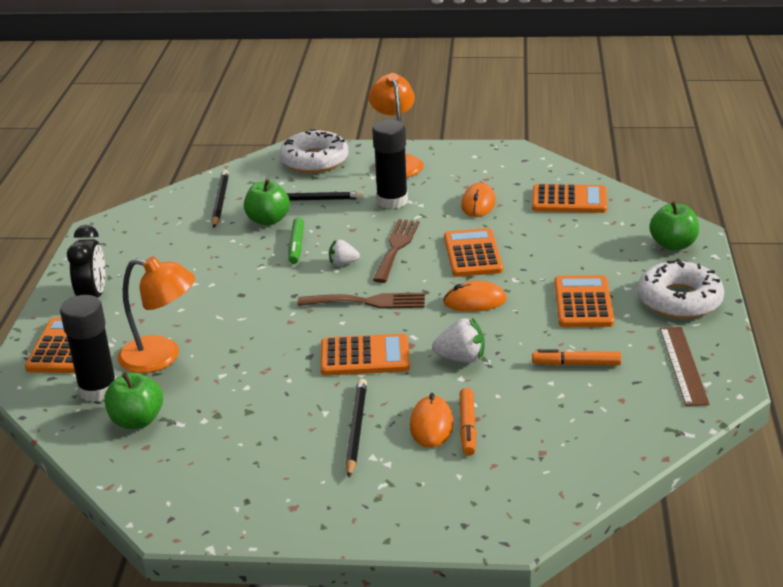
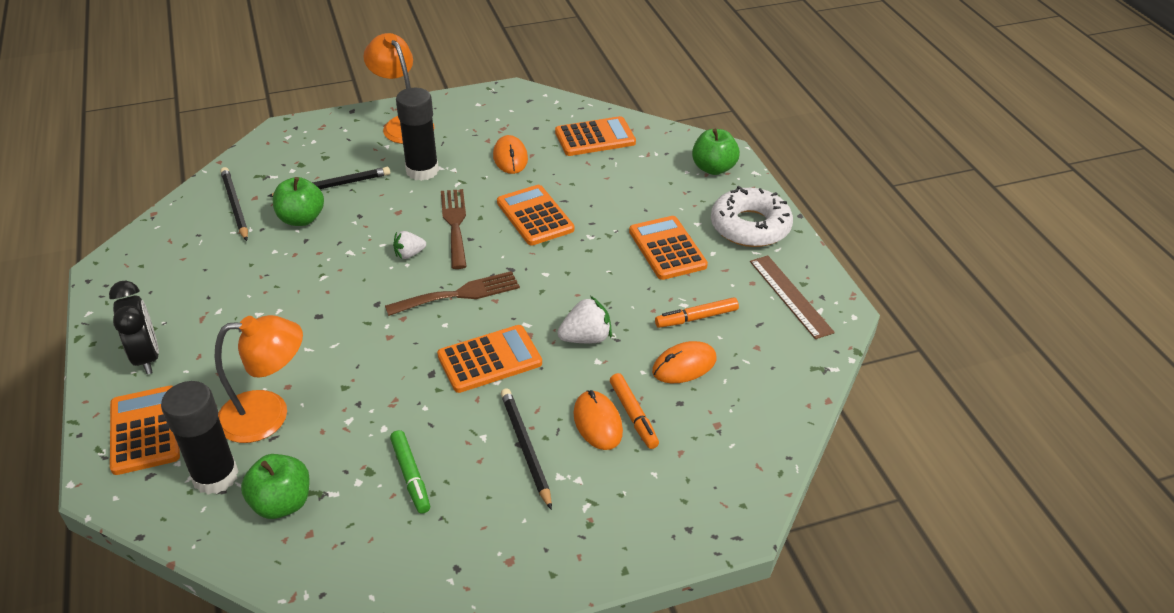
camera: 25 degrees left, 10 degrees up
white donut [280,129,348,173] -> none
green marker [289,218,304,264] -> green marker moved to [390,430,430,514]
orange mouse [443,281,507,312] -> orange mouse moved to [652,341,717,383]

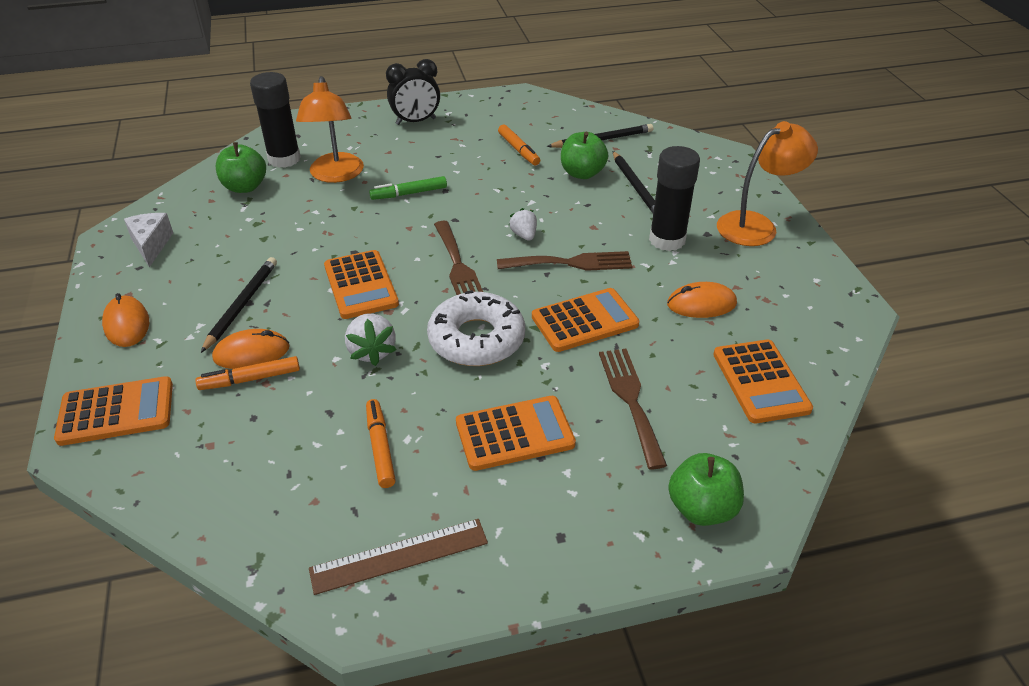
camera: 95 degrees right, 0 degrees up
orange calculator [110,386,180,475] -> orange calculator moved to [54,376,173,446]
green marker [390,430,430,514] -> green marker moved to [369,176,447,200]
black pencil [501,388,552,510] -> black pencil turned 60 degrees counterclockwise [201,257,277,353]
orange mouse [652,341,717,383] -> orange mouse moved to [102,293,149,347]
white donut [711,186,793,247] -> white donut moved to [427,290,525,366]
none -> white cheese [124,213,173,267]
none -> orange marker [498,125,540,165]
none -> brown fork [599,349,667,469]

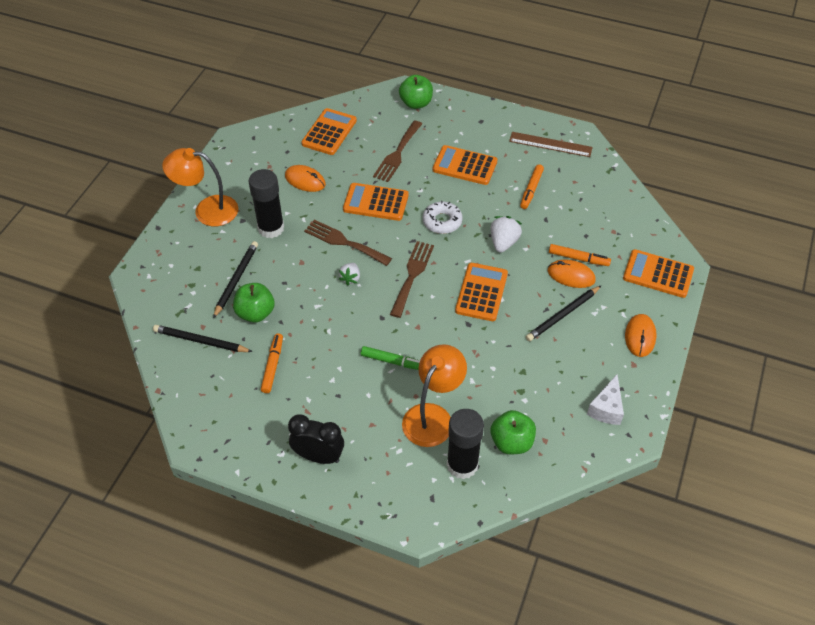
camera: 145 degrees left, 10 degrees up
white donut [427,290,525,366] -> white donut [423,201,463,234], size x0.65

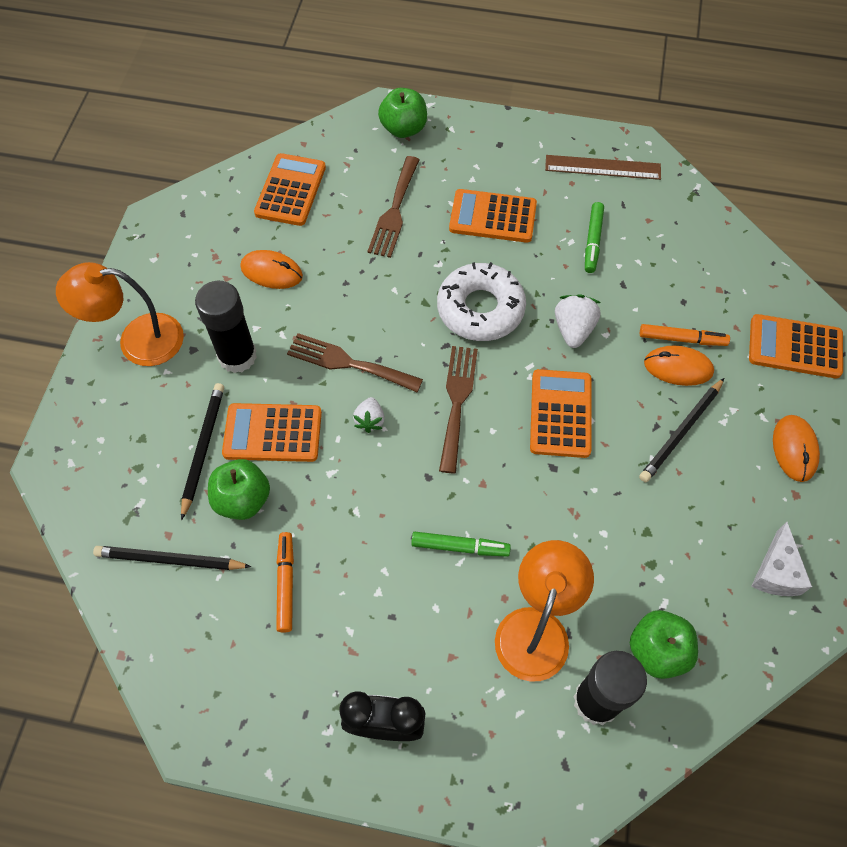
camera: 10 degrees left, 10 degrees up
orange calculator [343,183,409,221] -> orange calculator moved to [222,403,322,462]
white donut [423,201,463,234] -> white donut [437,262,526,341], size x1.55
orange marker [520,165,544,209] -> green marker [585,202,604,273]

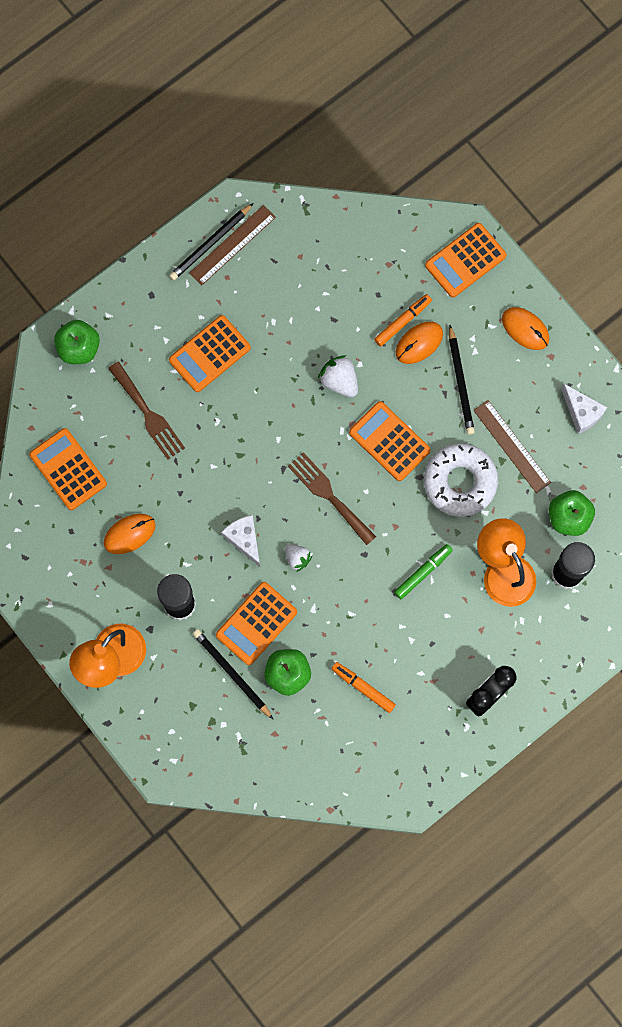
camera: 50 degrees left, 15 degrees up
black pencil [93,546,252,570] -> black pencil moved to [169,203,253,280]
brown fork [287,333,423,392] -> white cheese [221,515,260,567]
white donut [437,262,526,341] -> white donut moved to [424,443,498,517]
green marker [585,202,604,273] -> none
none -> brown ruler [473,400,551,493]

